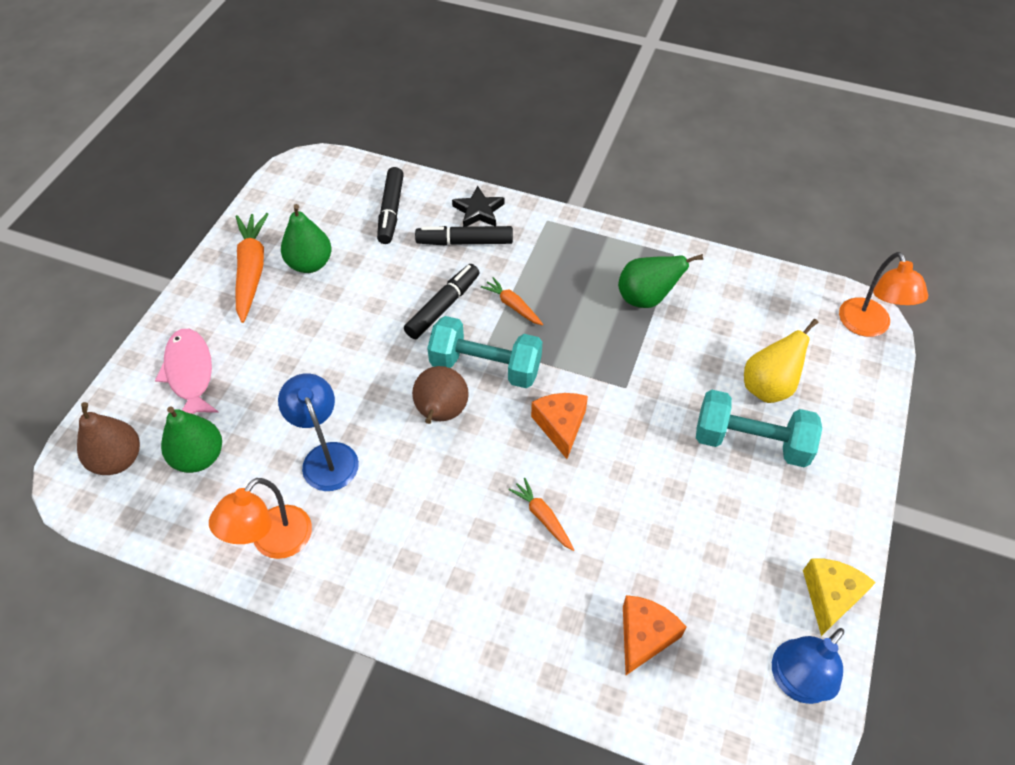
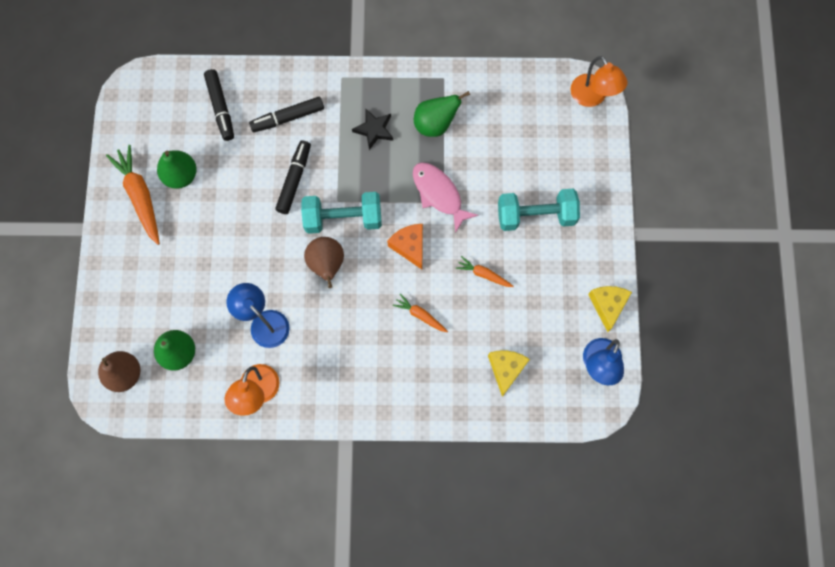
camera: 20 degrees left, 20 degrees up
pink fish [155,329,219,414] -> pink fish moved to [413,162,478,233]
black star [452,185,505,227] -> black star moved to [352,108,393,150]
orange carrot [481,277,543,325] -> orange carrot moved to [456,256,514,287]
orange cheese [623,595,686,675] -> yellow cheese [488,350,530,397]
yellow pear [744,319,818,403] -> none

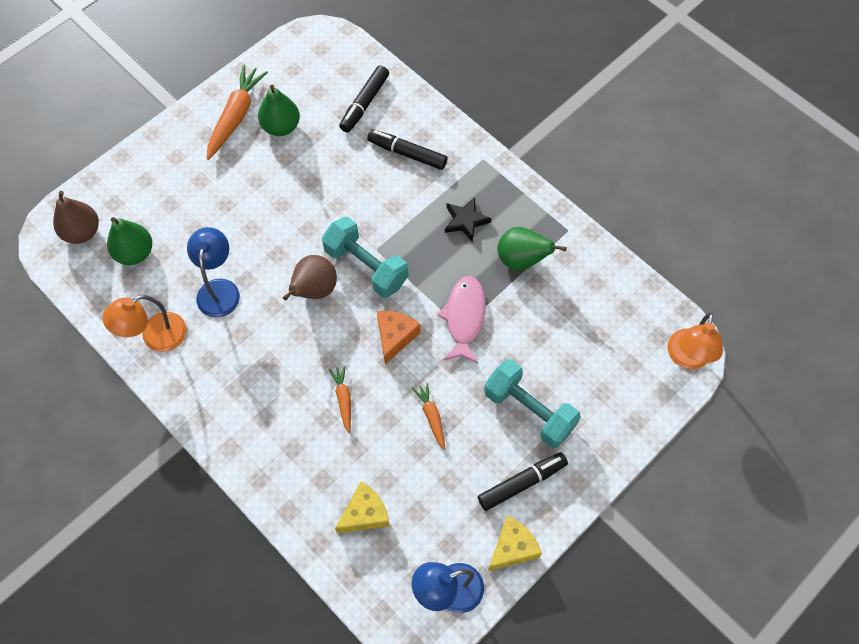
camera: 45 degrees right, 10 degrees down
black marker [275,140,311,214] -> black marker moved to [478,452,568,511]

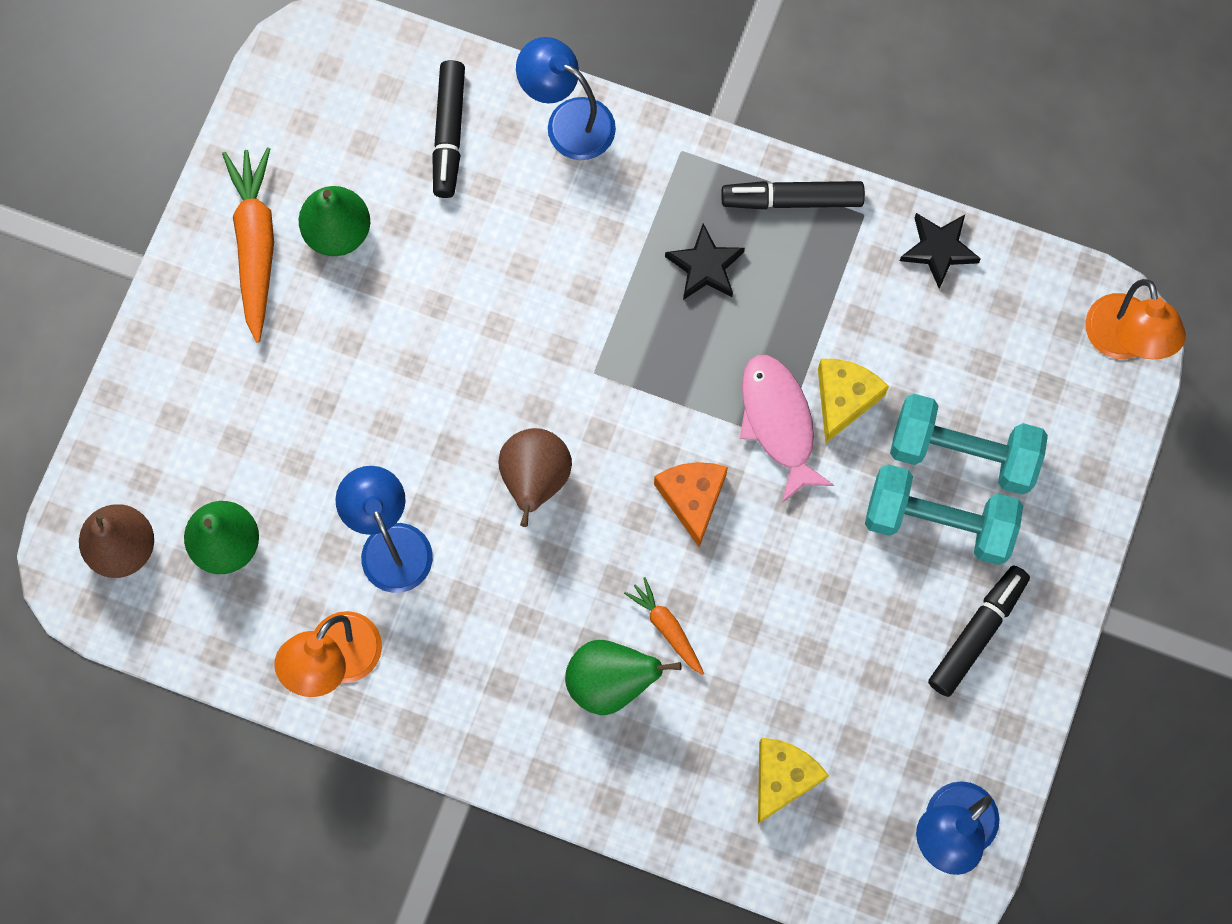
camera: 25 degrees left, 10 degrees up
turquoise dumbbell [322,217,409,298] -> turquoise dumbbell moved to [890,394,1048,495]
black marker [367,129,447,170] -> black marker moved to [722,181,865,210]
orange carrot [412,383,446,450] -> none
yellow cheese [488,516,542,571] -> yellow cheese moved to [818,359,889,443]
green pear [497,227,566,271] -> green pear moved to [565,640,681,715]
none -> blue lamp [516,37,616,160]
none -> black star [900,213,981,289]

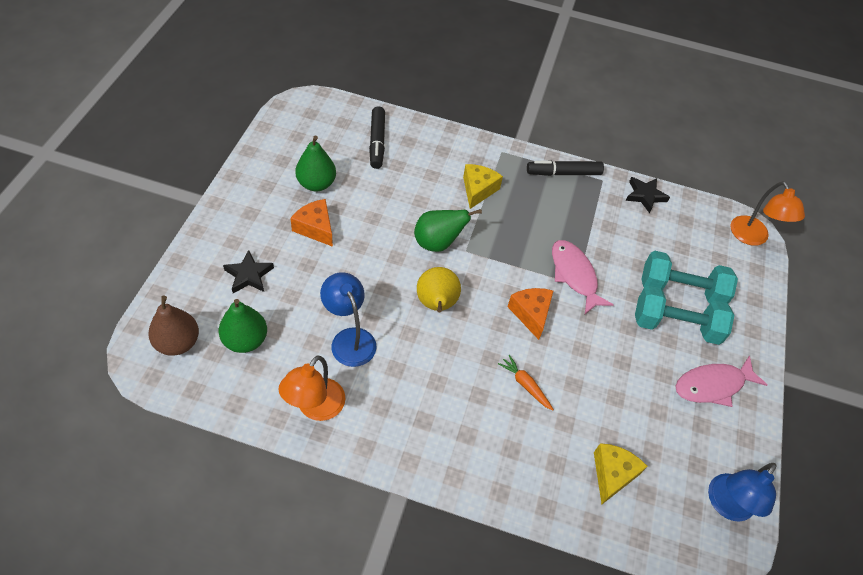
camera: 10 degrees left, 20 degrees down
orange carrot [222,147,274,342] -> none
brown pear [498,428,572,527] -> yellow pear [417,267,461,312]
blue lamp [516,37,616,160] -> none
green pear [565,640,681,715] -> green pear moved to [414,209,482,252]
black star [665,224,745,300] -> black star moved to [223,250,274,293]
yellow cheese [818,359,889,443] -> yellow cheese moved to [463,164,503,209]
black marker [928,565,1030,697] -> pink fish [675,355,767,407]
none -> orange cheese [290,199,333,247]

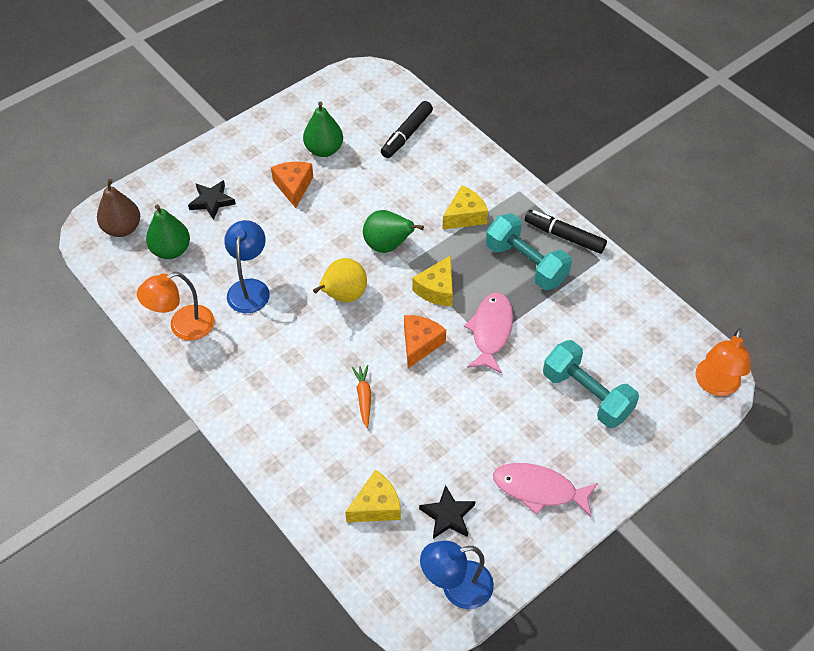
camera: 40 degrees right, 0 degrees up
black star [626,177,670,213] -> black star moved to [419,485,475,539]
turquoise dumbbell [635,286,734,345] -> turquoise dumbbell moved to [486,213,572,290]
none -> yellow cheese [412,255,453,306]

